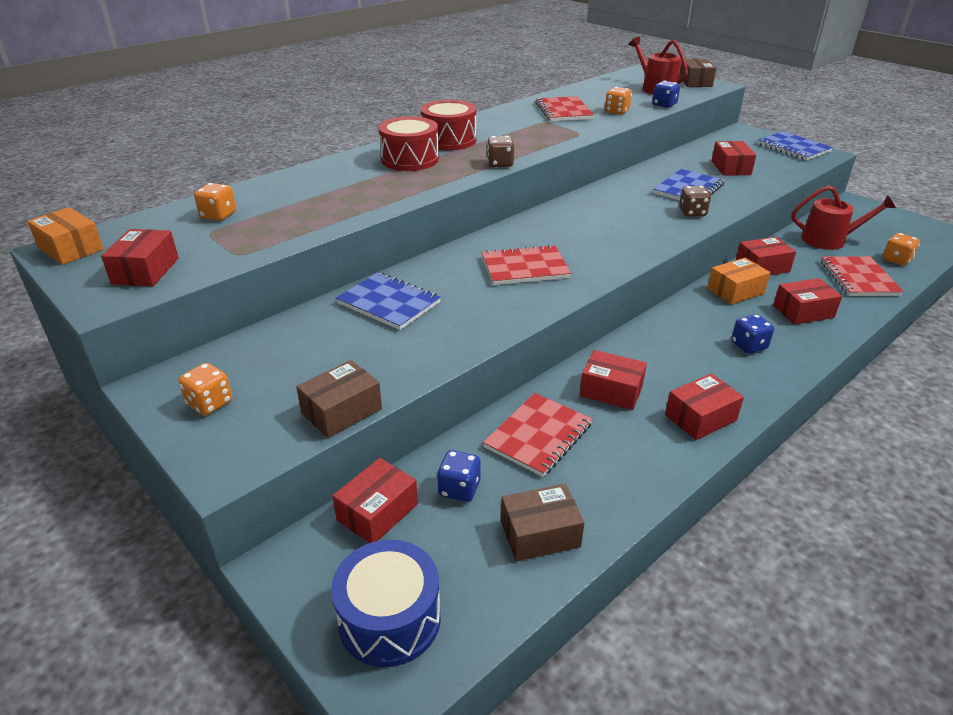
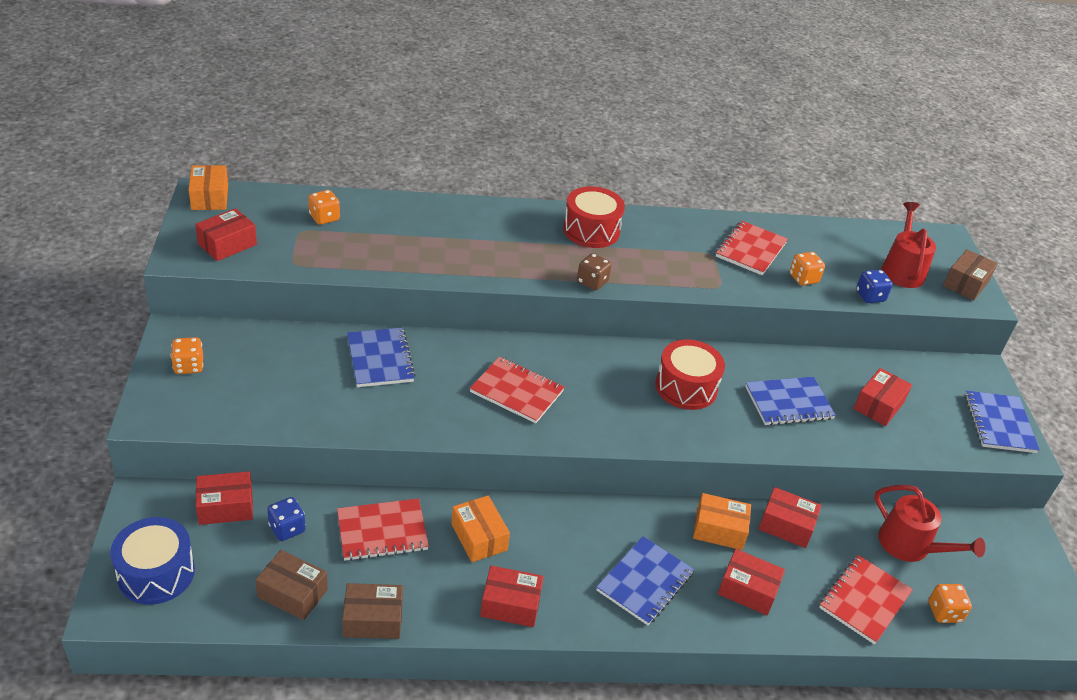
camera: 35 degrees right, 5 degrees up
brown box [296,360,382,438] -> brown box moved to [342,583,403,639]
red drum [378,116,439,171] -> red drum moved to [655,339,725,410]
red box [580,350,647,410] -> orange box [451,496,510,562]
brown dice [679,186,711,216] -> none
blue dice [732,314,774,354] -> blue notebook [596,536,694,625]

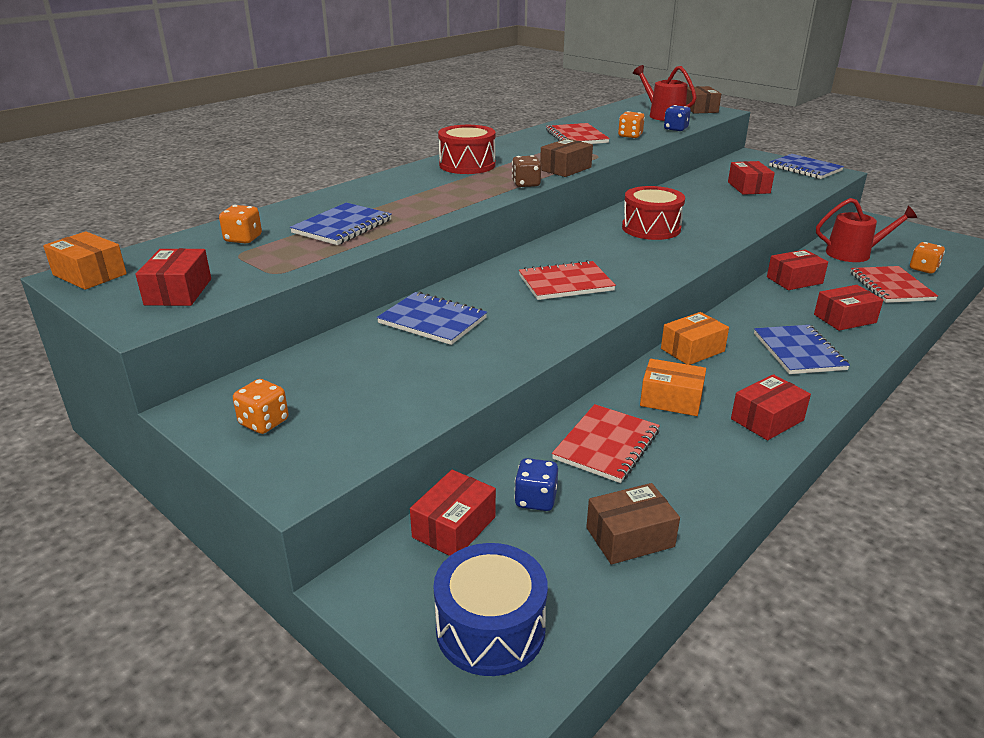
camera: 40 degrees left, 10 degrees down
brown box [342,583,403,639] -> brown box moved to [540,138,593,177]
orange box [693,493,751,550] -> orange box moved to [661,312,729,365]
blue notebook [745,377,836,426] -> blue notebook moved to [290,203,392,245]

